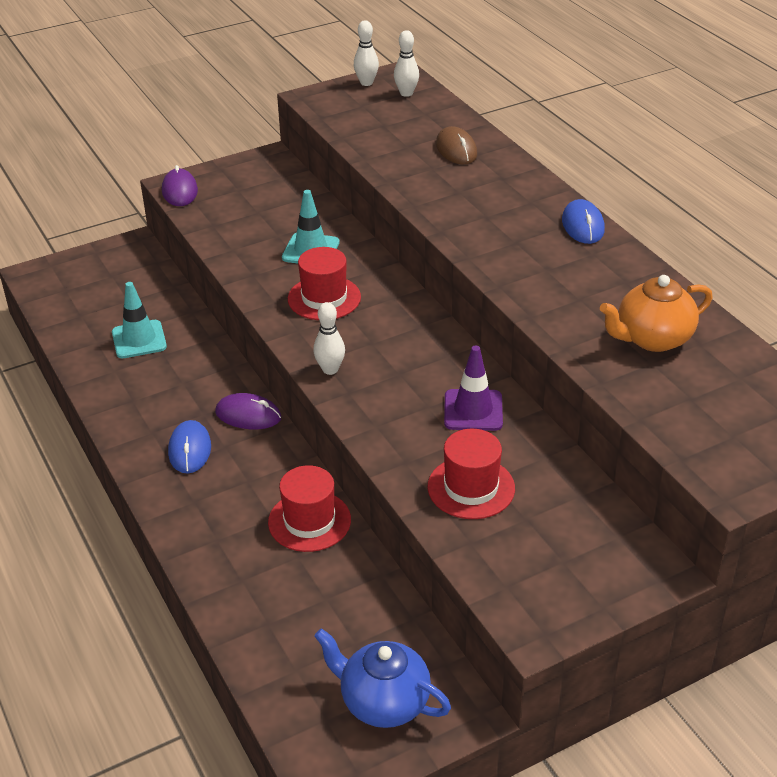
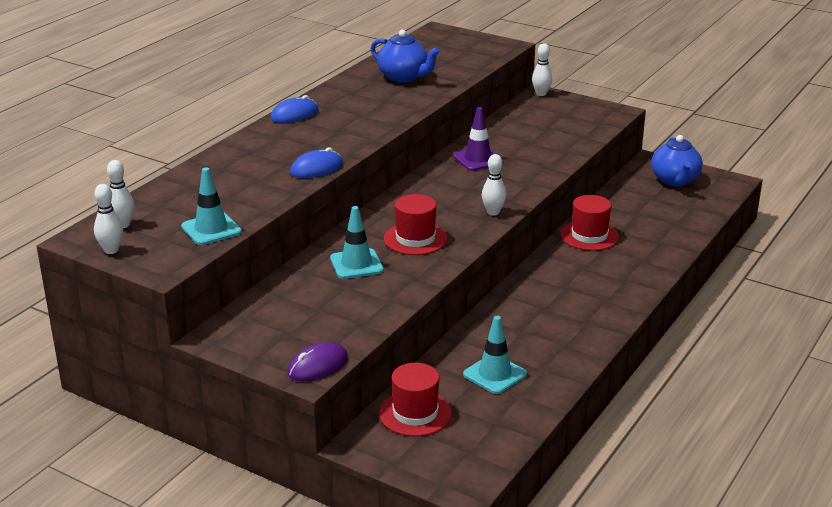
camera: 120 degrees left, 10 degrees down
blue mouse [168,420,211,473] -> blue mouse moved to [290,147,343,178]
purple mouse [215,393,281,429] -> none
red hat [427,429,515,519] -> red hat moved to [379,363,452,436]
brown mouse [436,126,477,164] -> none
orange teapot [600,275,713,352] -> blue teapot [371,30,440,82]
none -> turquoise traffic cone [181,168,242,245]
none -> white bowling pin [532,43,552,96]

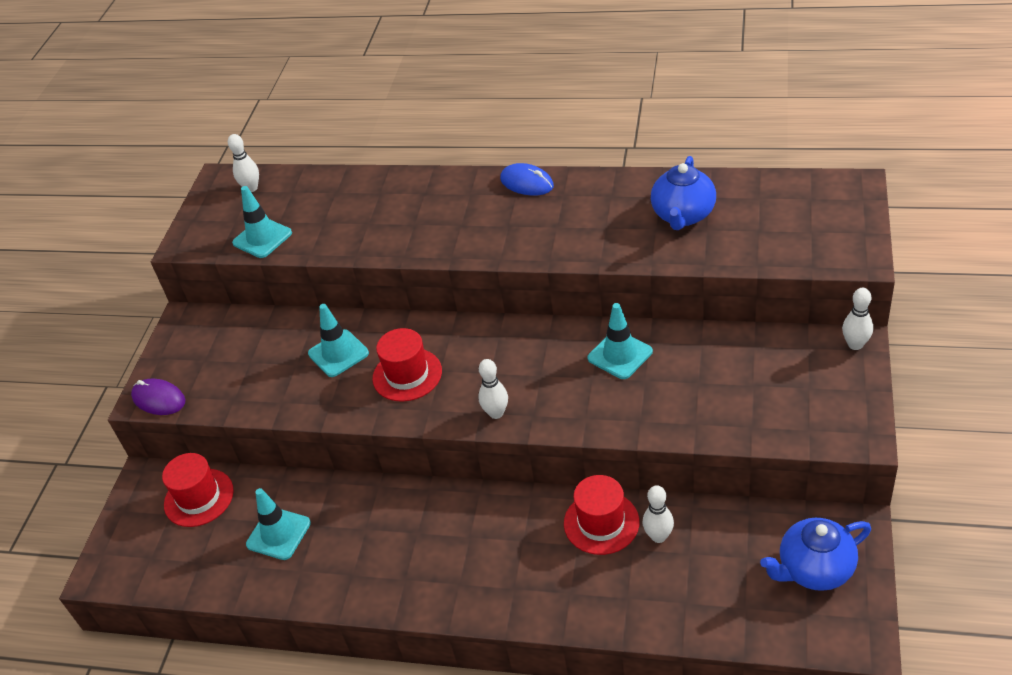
camera: 75 degrees right, 15 degrees up
white bowling pin [94,184,123,254] -> white bowling pin moved to [642,485,674,543]
blue mouse [290,147,343,178] -> none
purple traffic cone [453,107,503,171] -> turquoise traffic cone [587,303,653,379]

